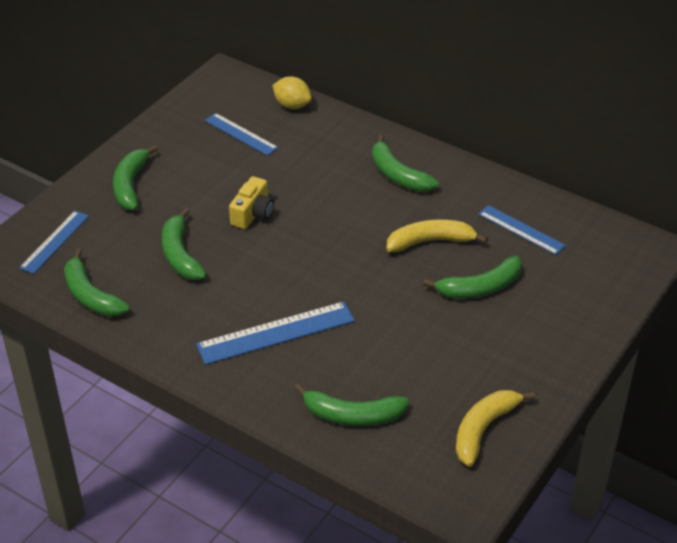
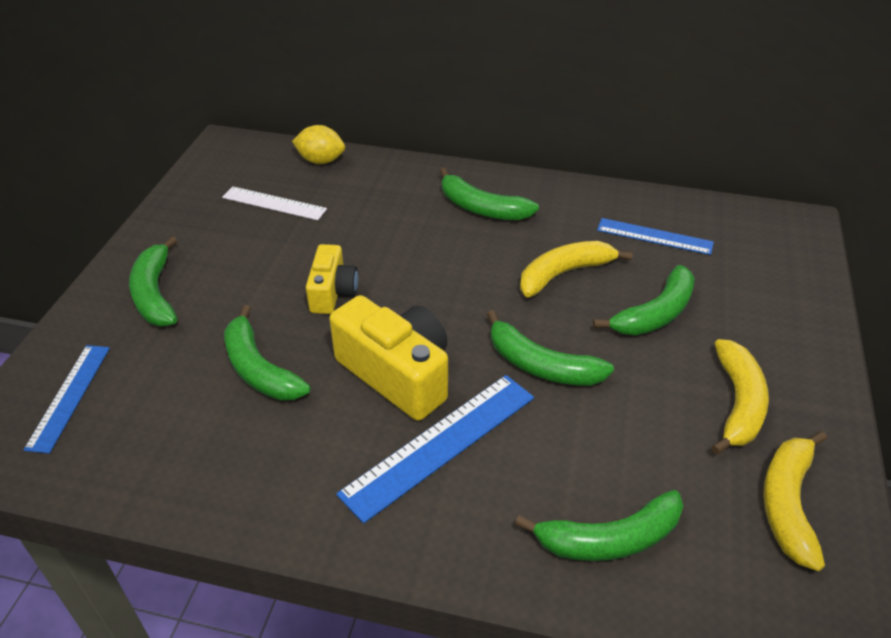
camera: 20 degrees left, 0 degrees up
green banana [64,249,130,317] -> green banana moved to [487,310,614,386]
blue ruler [204,113,279,156] -> white ruler [222,186,327,220]
none -> yellow camera [329,295,448,421]
none -> yellow banana [711,339,769,455]

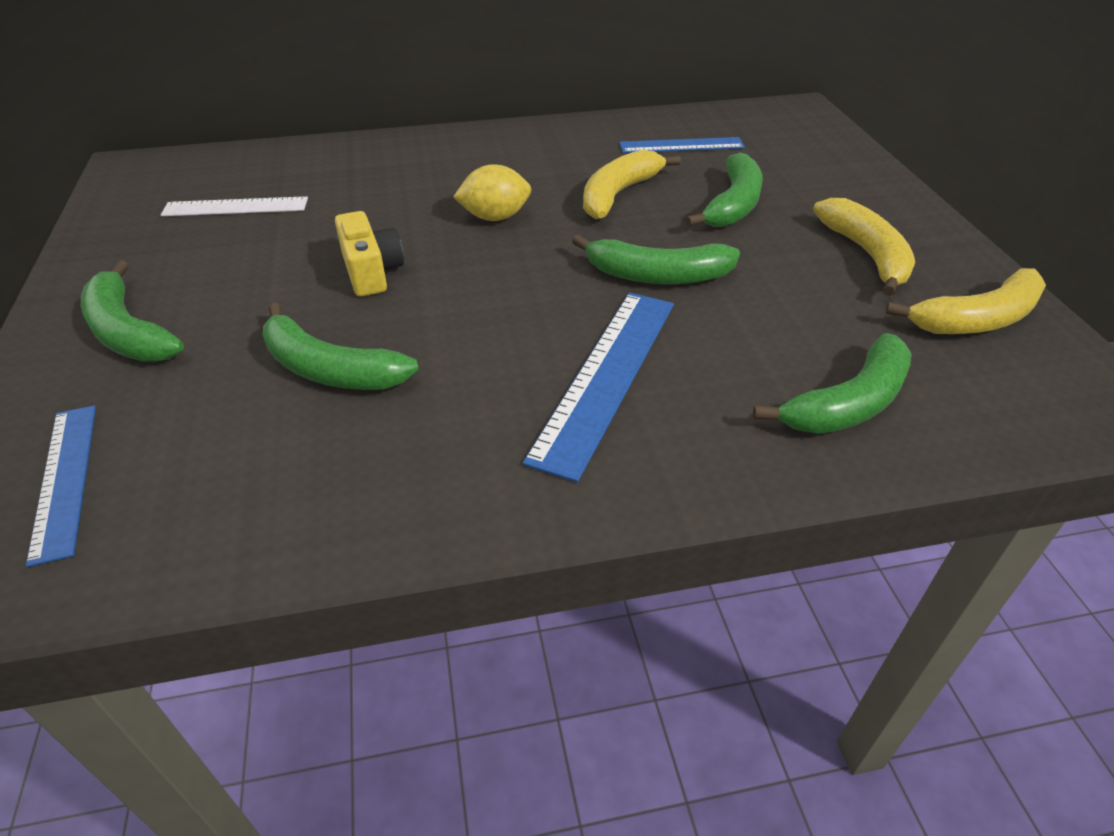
camera: 25 degrees left, 0 degrees up
yellow lemon [292,125,345,164] -> yellow lemon moved to [453,164,531,221]
yellow camera [329,295,448,421] -> none
green banana [440,168,539,220] -> none
yellow banana [763,431,827,571] -> yellow banana turned 105 degrees counterclockwise [886,268,1046,334]

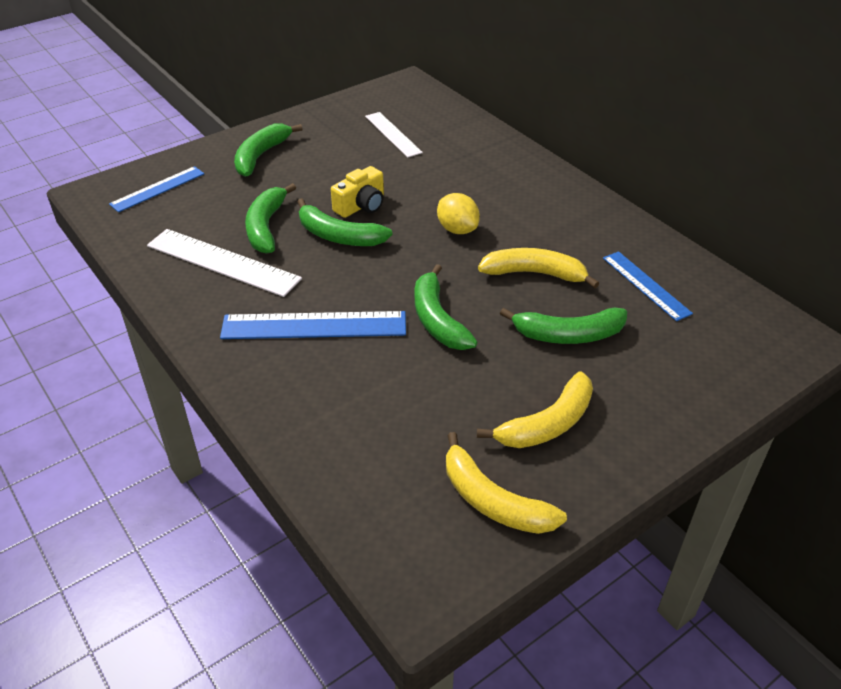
camera: 65 degrees right, 0 degrees up
green banana [753,333,912,434] -> green banana moved to [297,198,392,246]
none -> white ruler [147,229,302,297]

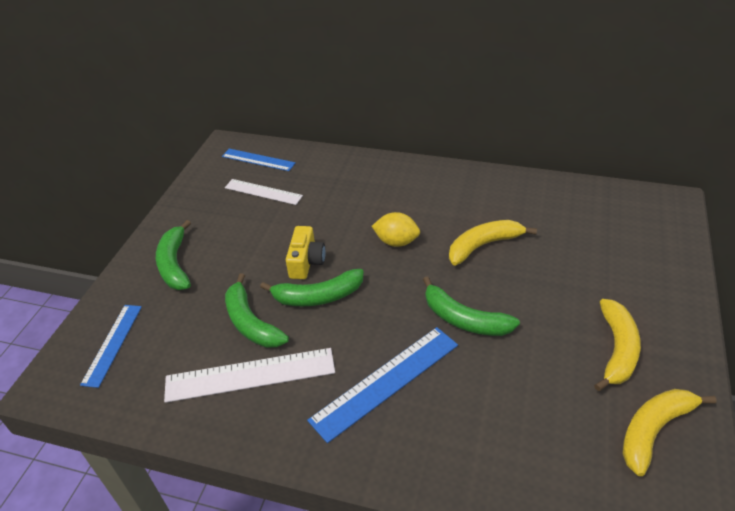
camera: 35 degrees left, 0 degrees up
yellow banana [446,432,567,534] -> yellow banana turned 135 degrees clockwise [622,389,717,476]
green banana [500,308,627,344] -> none
blue ruler [603,251,693,321] -> blue ruler moved to [222,149,296,171]

